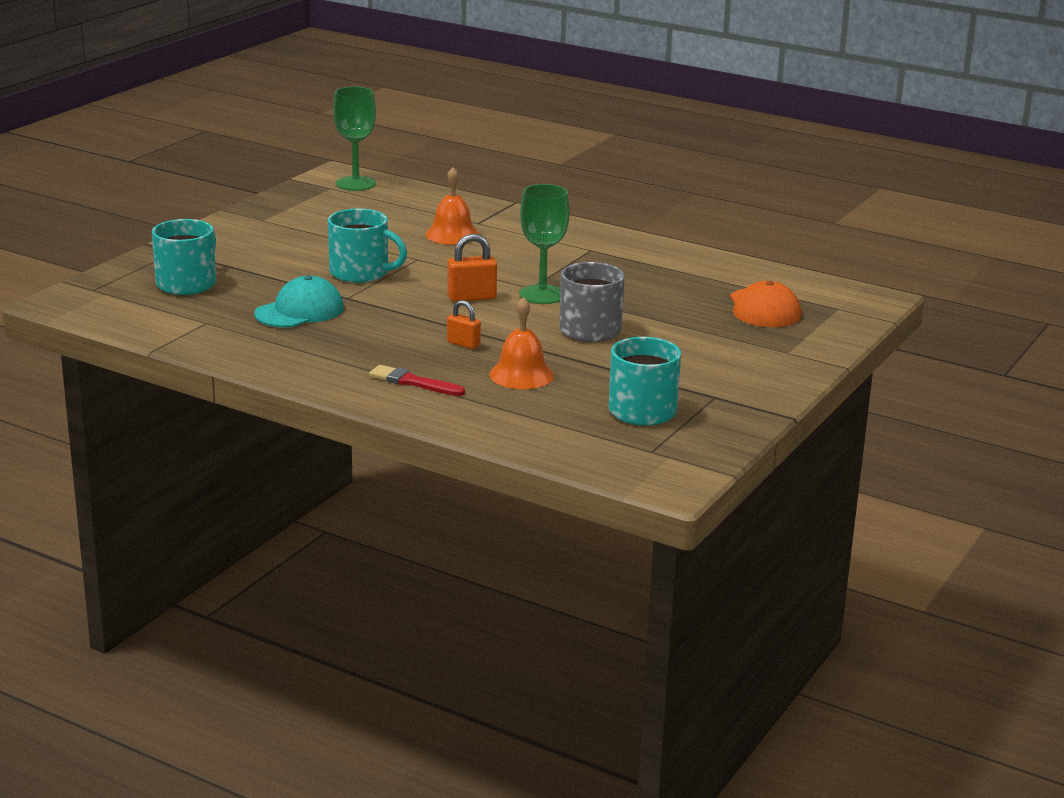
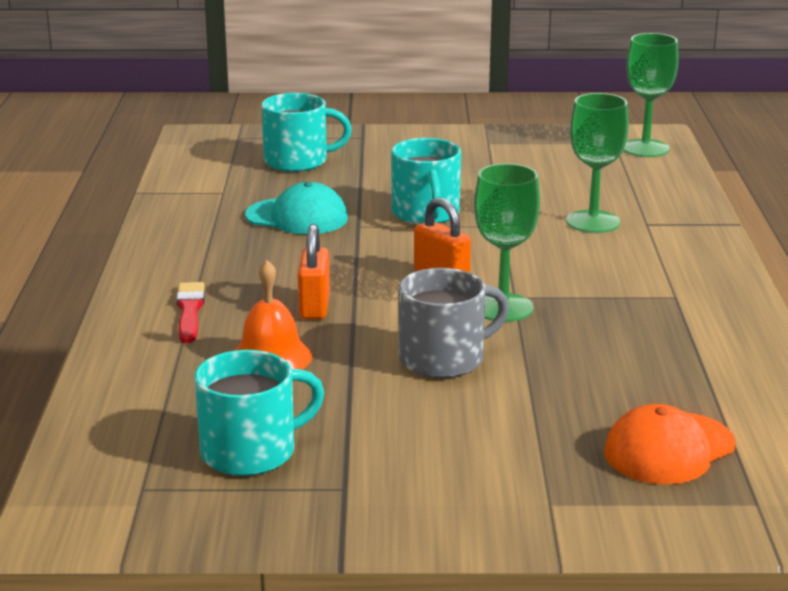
camera: 60 degrees right, 0 degrees up
orange bell [425,167,480,245] -> green goblet [566,93,629,233]
orange padlock [447,300,481,349] -> orange padlock [298,224,330,319], size x1.52

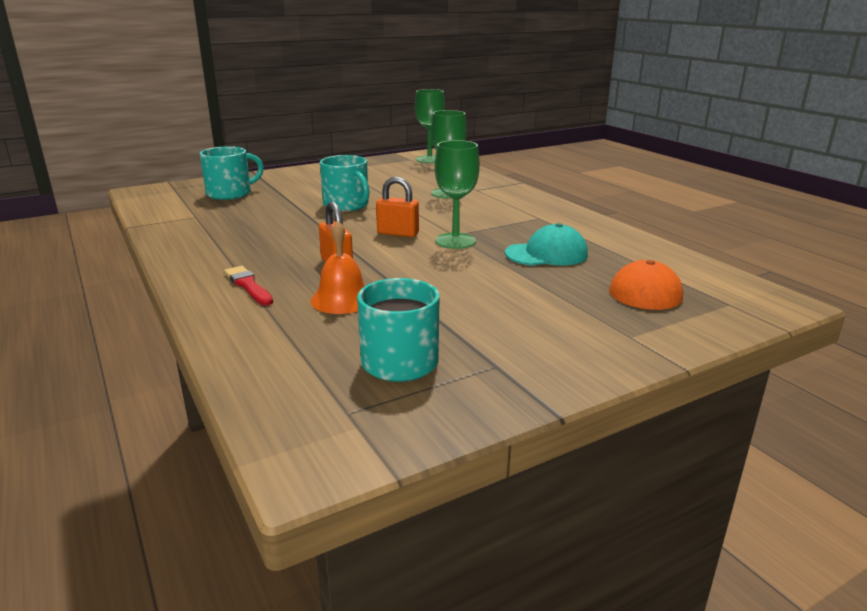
camera: 30 degrees left, 0 degrees up
turquoise cap [245,182,348,235] -> turquoise cap moved to [505,223,588,266]
grey mug [399,268,509,378] -> none

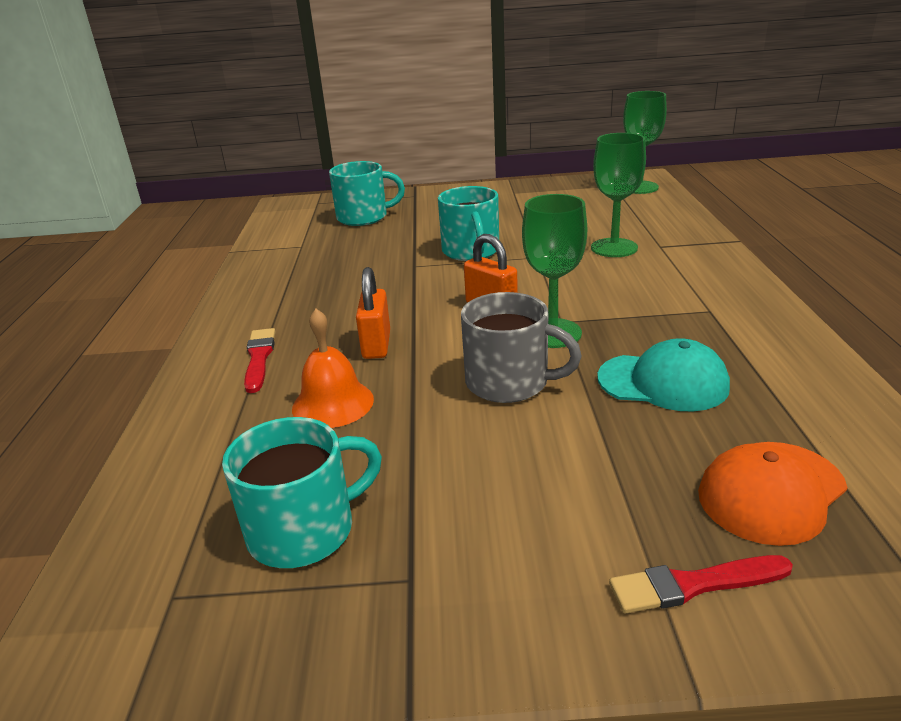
camera: 30 degrees right, 5 degrees up
none -> grey mug [461,292,582,403]
none -> red brush [609,555,793,613]

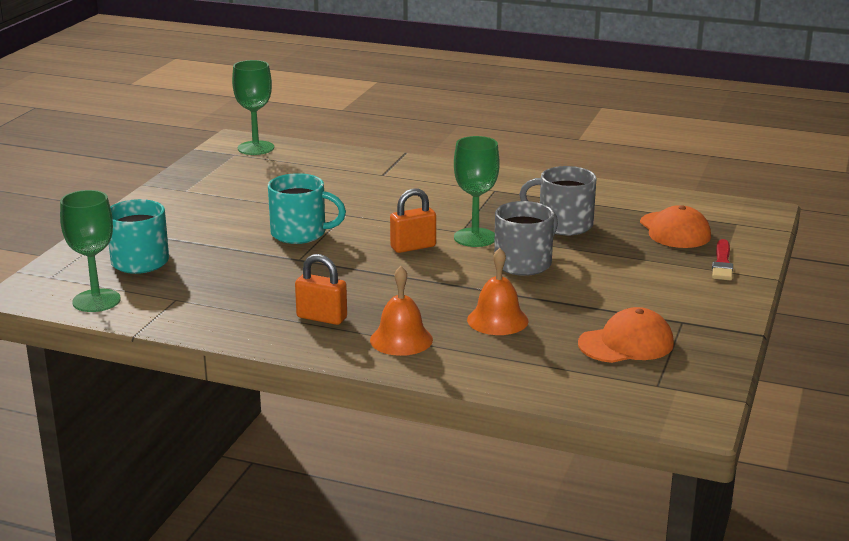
camera: 70 degrees left, 5 degrees down
turquoise mug [222,417,382,568] -> orange cap [578,307,674,363]
red brush [244,328,275,393] -> orange bell [370,266,433,356]
orange padlock [356,267,390,359] -> orange padlock moved to [295,254,347,325]
green goblet [591,133,646,257] -> green goblet moved to [60,190,121,312]
turquoise cap [597,338,730,411] -> grey mug [519,166,597,235]

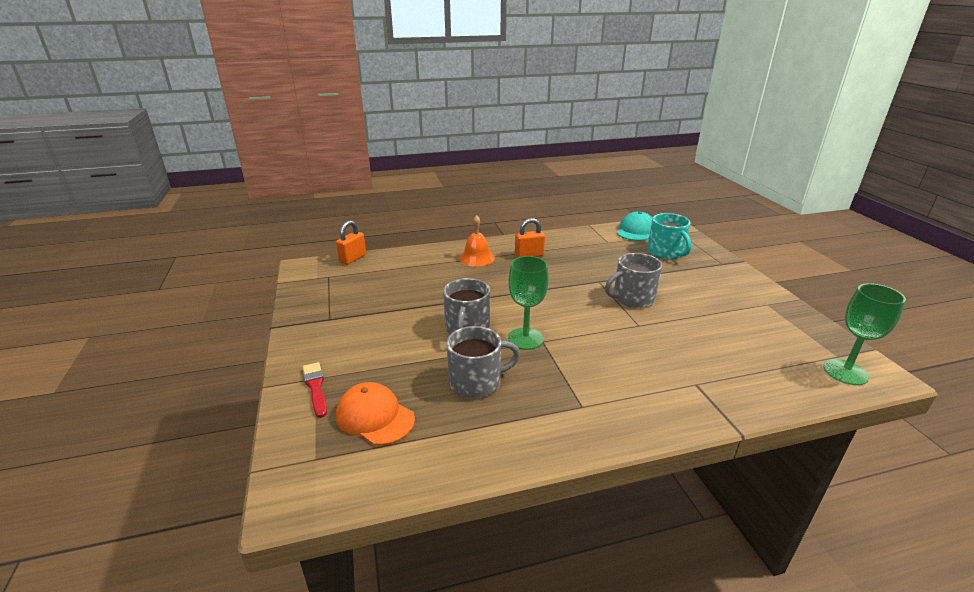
camera: 145 degrees right, 5 degrees up
green goblet [60,190,121,312] -> turquoise cap [617,211,652,241]
turquoise mug [268,173,346,244] -> grey mug [605,253,662,308]
orange padlock [390,188,436,253] -> orange padlock moved to [336,220,366,265]
orange bell [467,248,529,335] -> none
orange cap [578,307,674,363] -> none

